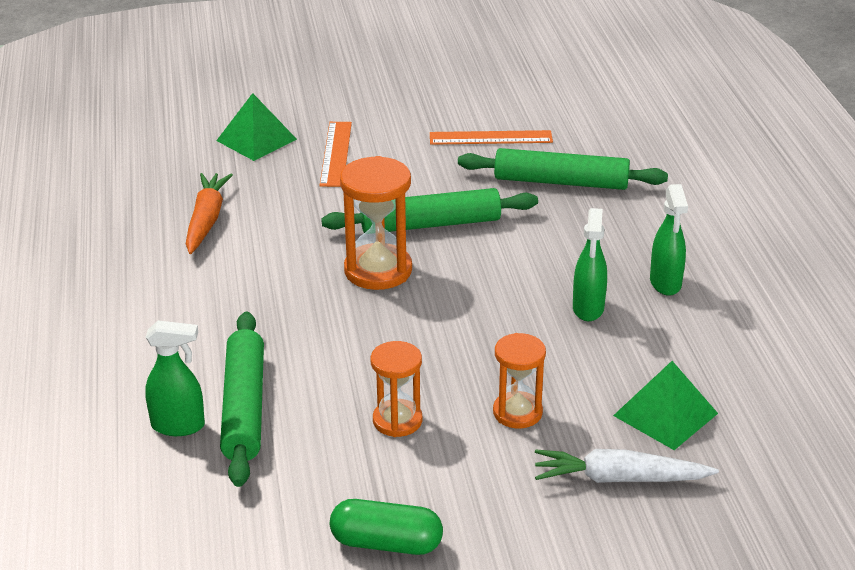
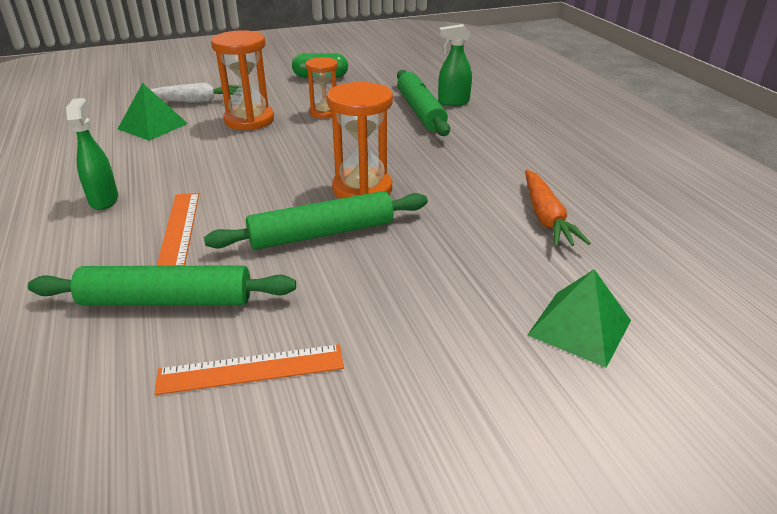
camera: 170 degrees right, 0 degrees up
orange ruler [320,122,352,187] -> orange ruler moved to [157,193,199,266]
orange hourglass [493,333,546,428] -> orange hourglass [211,30,274,130], size x1.56
green spray bottle [573,208,607,321] -> none

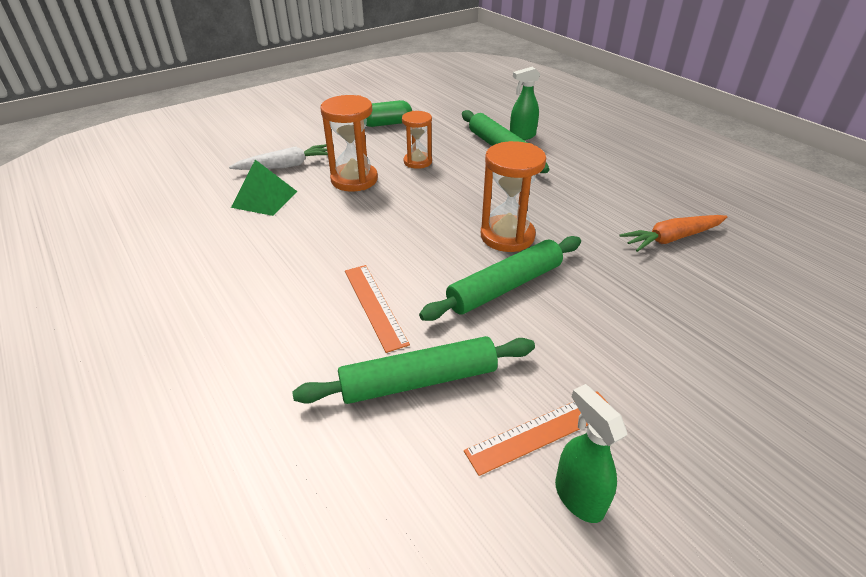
camera: 15 degrees left, 5 degrees up
green spray bottle [66,98,118,210] -> green spray bottle moved to [555,384,627,523]
orange carrot [525,170,591,247] -> orange carrot turned 90 degrees clockwise [619,215,727,252]
green pyramid [527,269,631,368] -> none

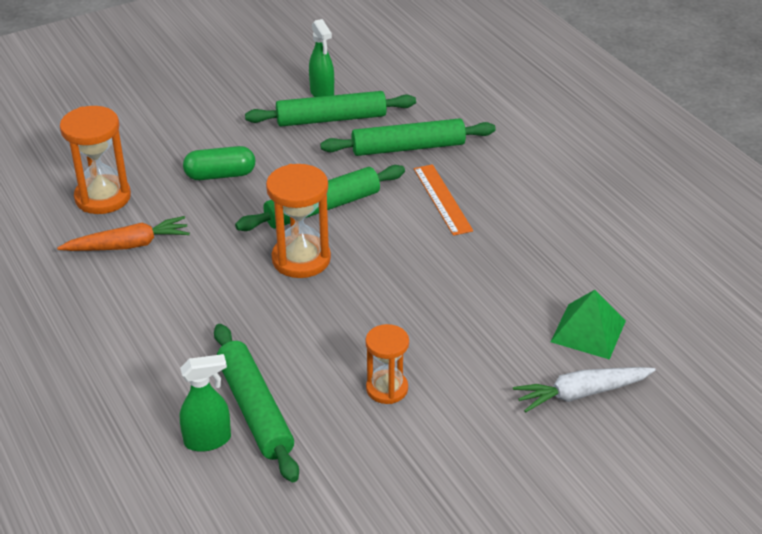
camera: 175 degrees left, 0 degrees up
orange hourglass [320,95,378,192] -> orange hourglass moved to [60,106,131,214]
green capsule [366,100,412,127] -> green capsule moved to [183,146,255,180]
orange ruler [464,391,610,476] -> green rolling pin [245,91,416,127]

